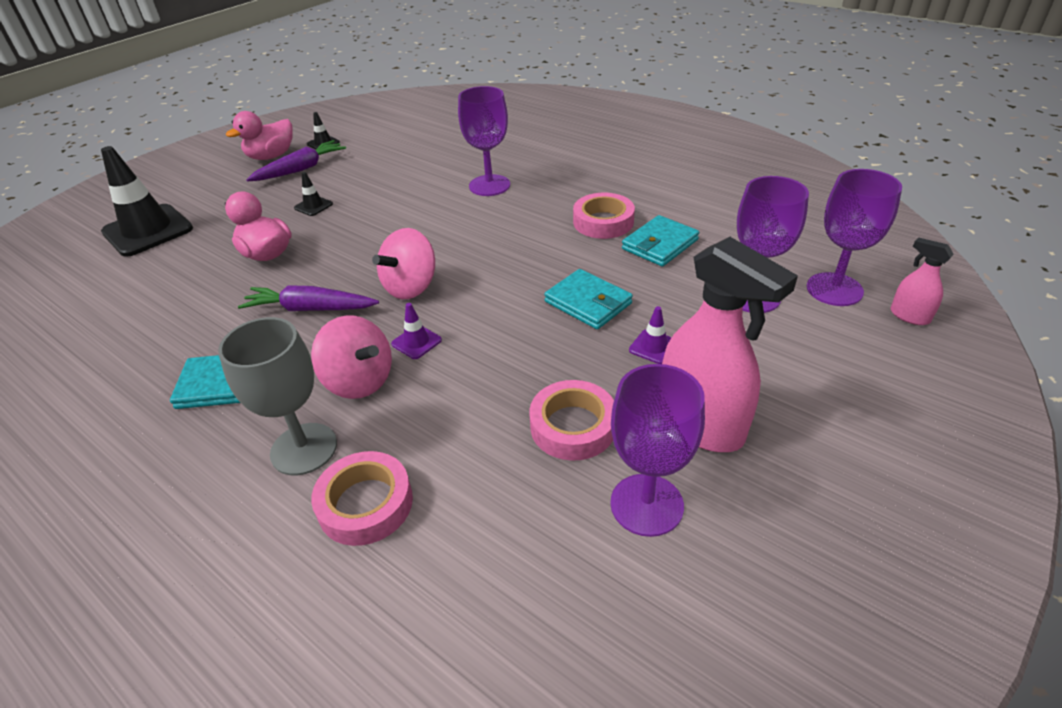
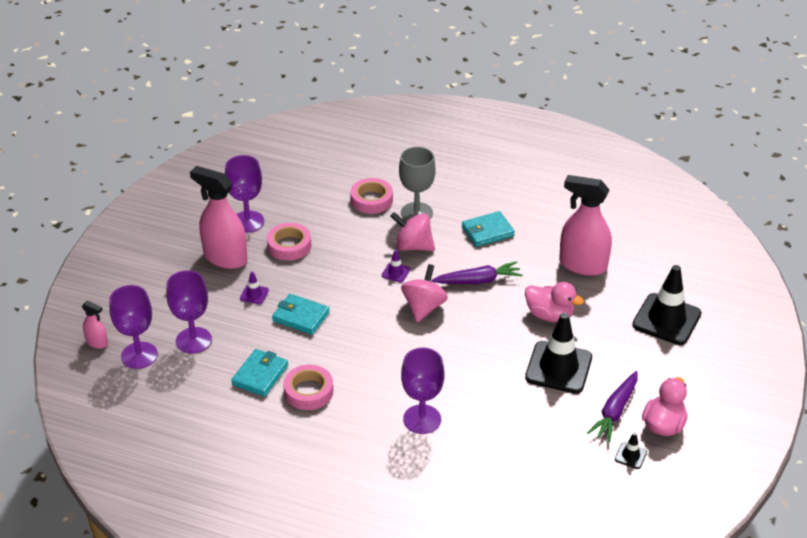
camera: 160 degrees right, 0 degrees up
black traffic cone [294,172,333,216] -> black traffic cone [525,313,592,394], size x2.31
none -> pink spray bottle [559,175,612,276]

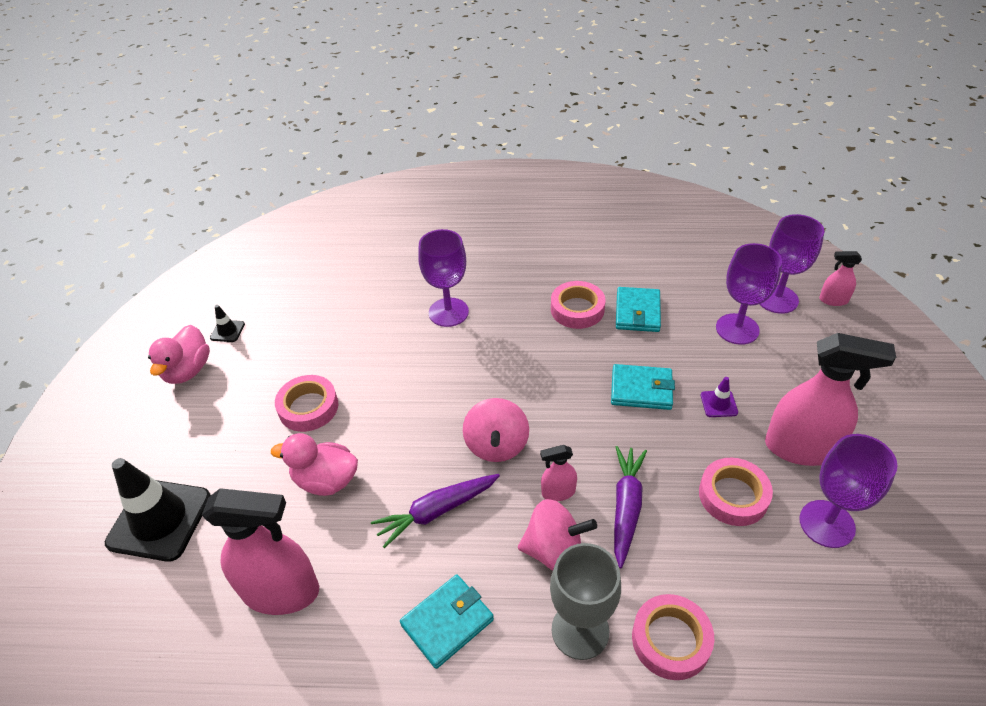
camera: 165 degrees right, 5 degrees up
purple traffic cone [382,250,410,282] -> pink spray bottle [540,445,577,501]
black traffic cone [525,313,592,394] -> pink tape [275,375,338,432]
purple carrot [587,371,637,442] -> purple carrot moved to [614,446,647,568]

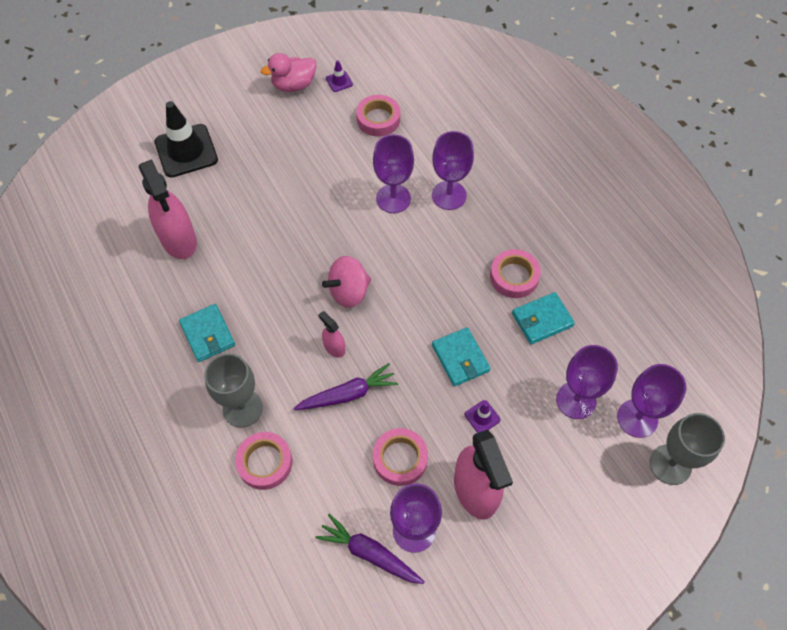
camera: 55 degrees right, 15 degrees up
black traffic cone [210,305,245,342] -> purple traffic cone [326,60,353,92]
pink duck [271,433,358,496] -> none
pink tape [275,375,338,432] -> pink tape moved to [356,95,400,137]
purple carrot [371,474,500,548] -> purple carrot moved to [315,514,425,584]
turquoise wallet [400,574,494,669] -> turquoise wallet turned 45 degrees clockwise [179,304,235,362]
pink spinning top [518,499,597,571] -> none
pink spray bottle [819,251,862,306] -> grey goblet [650,413,725,485]
none -> purple goblet [373,134,414,213]

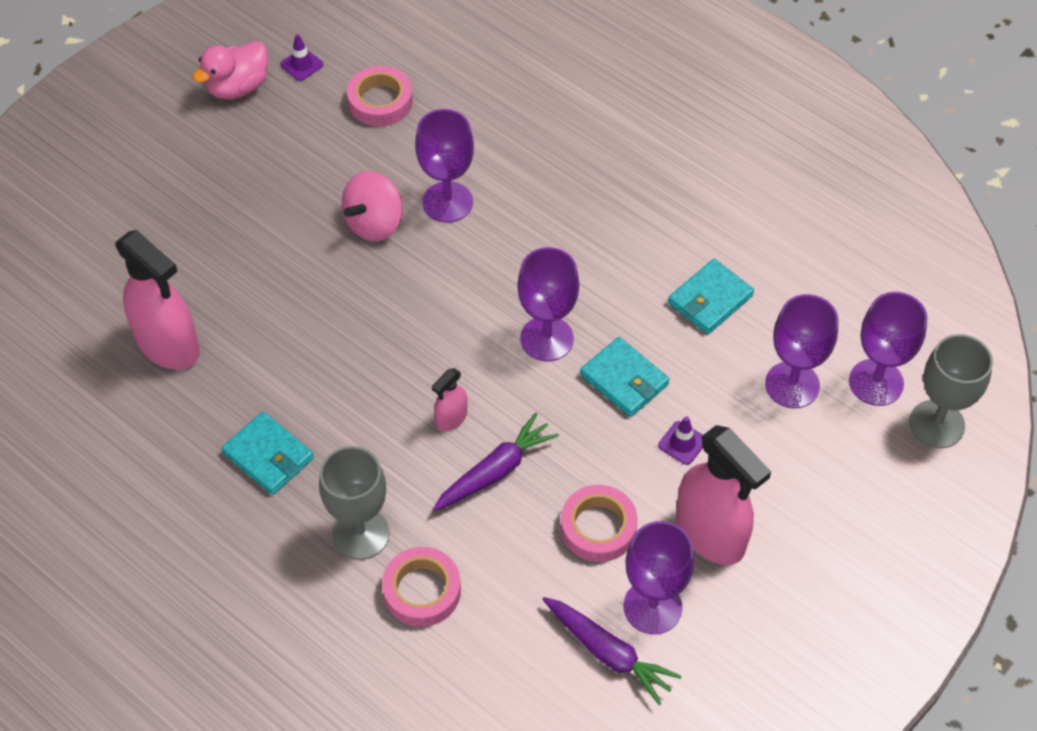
camera: 20 degrees left, 5 degrees down
black traffic cone [155,101,218,178] -> none
purple carrot [315,514,425,584] -> purple carrot turned 150 degrees counterclockwise [542,597,682,705]
pink spray bottle [318,311,345,358] -> pink spray bottle turned 75 degrees counterclockwise [432,368,467,431]
pink spinning top [322,256,371,308] -> pink spinning top moved to [342,171,403,241]
purple goblet [432,131,474,210] -> purple goblet moved to [517,247,579,361]
pink tape [490,249,541,298] -> none

